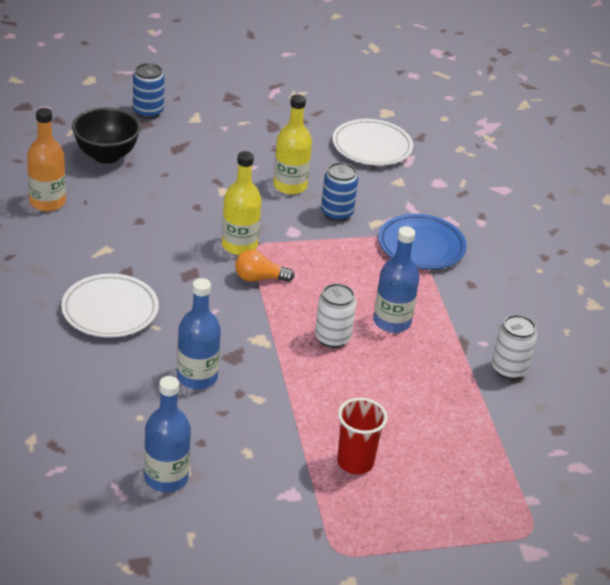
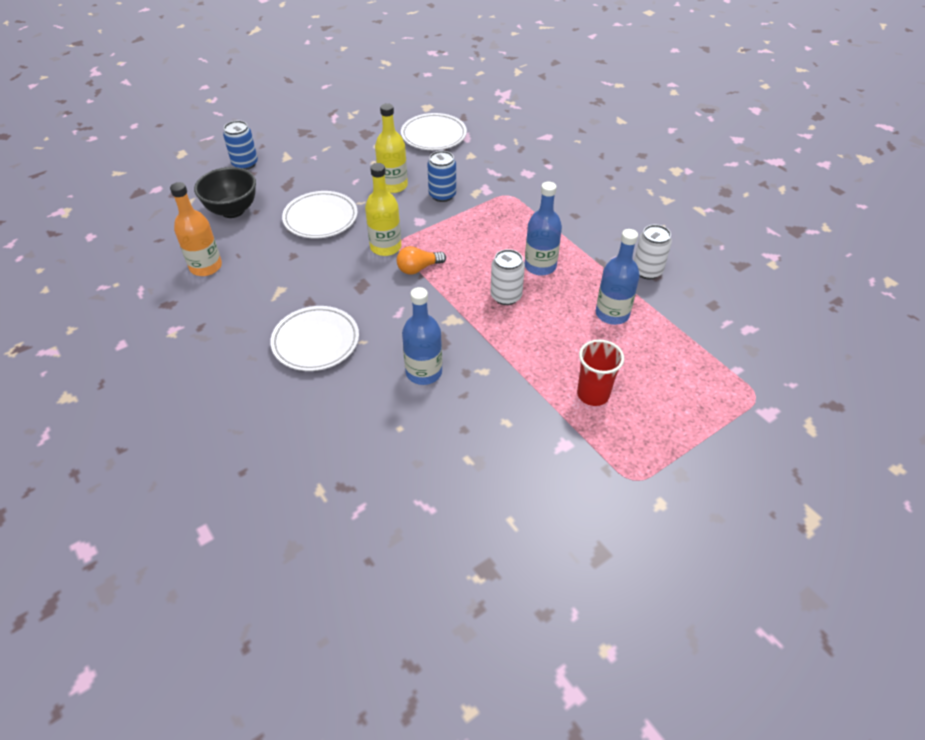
camera: 20 degrees left, 10 degrees up
blue bottle [144,376,191,492] -> blue bottle moved to [596,229,640,325]
blue plate [378,214,467,269] -> none
none -> white plate [282,191,358,239]

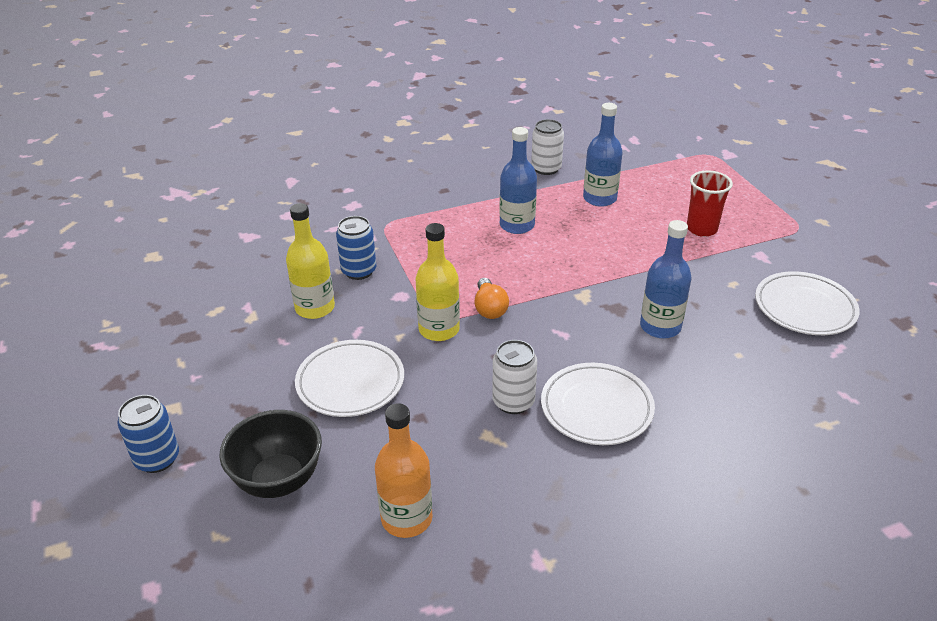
camera: 75 degrees left, 10 degrees down
white plate [401,113,467,150] -> white plate moved to [755,271,860,335]
white can [491,249,525,305] -> white can moved to [492,340,537,414]

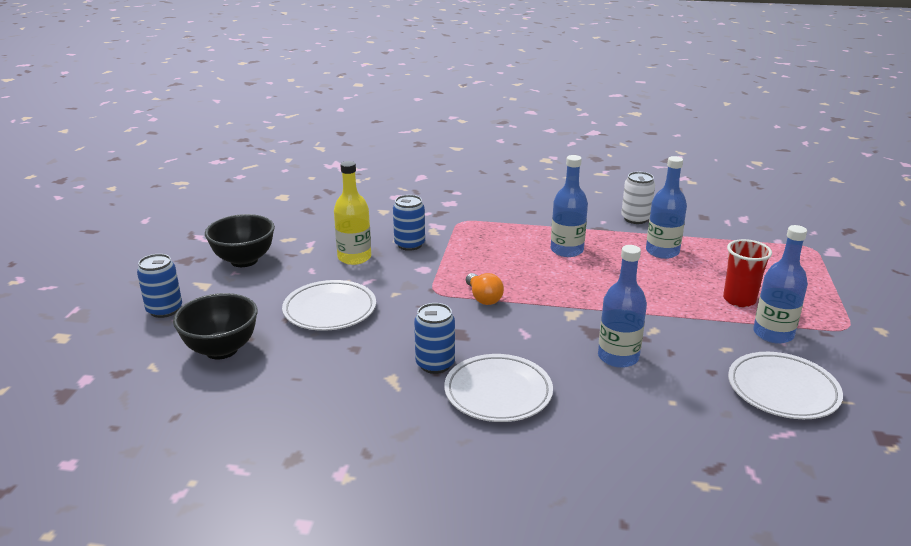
camera: 30 degrees right, 10 degrees down
orange bottle [375,403,433,538] -> none
yellow bottle [416,223,460,341] -> none
orange light bulb [474,278,509,319] -> orange light bulb turned 45 degrees counterclockwise [466,273,504,305]
white can [492,340,537,414] -> blue can [414,303,455,374]
none -> black bowl [205,214,275,267]
none -> blue bottle [753,225,808,344]

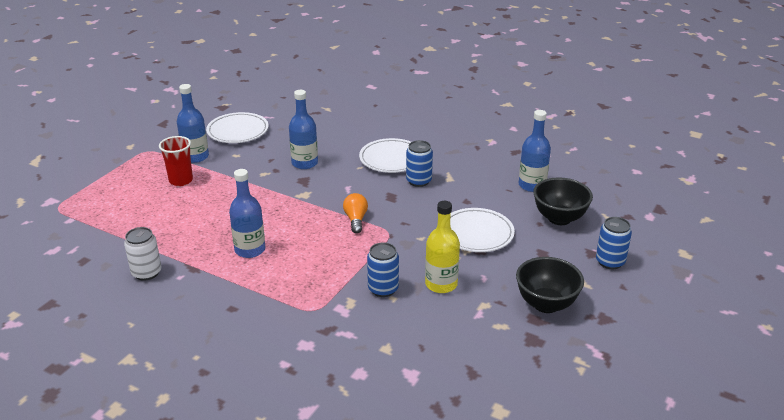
camera: 160 degrees left, 5 degrees up
blue bottle [646,156,687,259] -> blue bottle moved to [519,110,551,192]

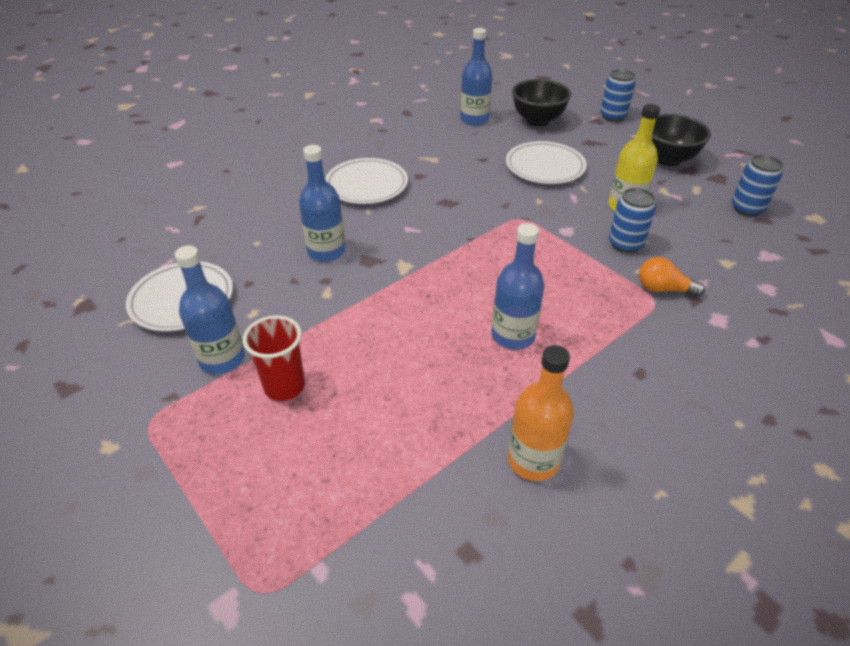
camera: 70 degrees left, 10 degrees up
white can [124,227,162,281] -> orange bottle [508,345,574,481]
orange light bulb [343,193,368,233] -> orange light bulb moved to [639,257,705,297]
blue can [406,140,433,187] -> blue can moved to [732,155,783,216]

